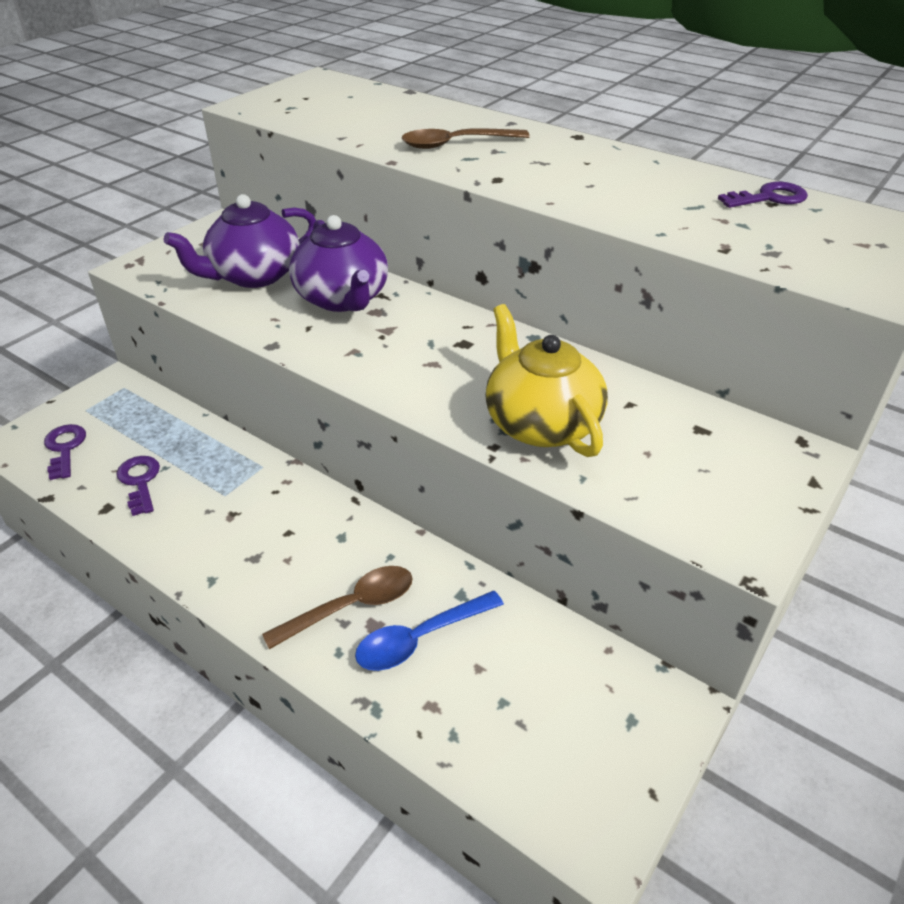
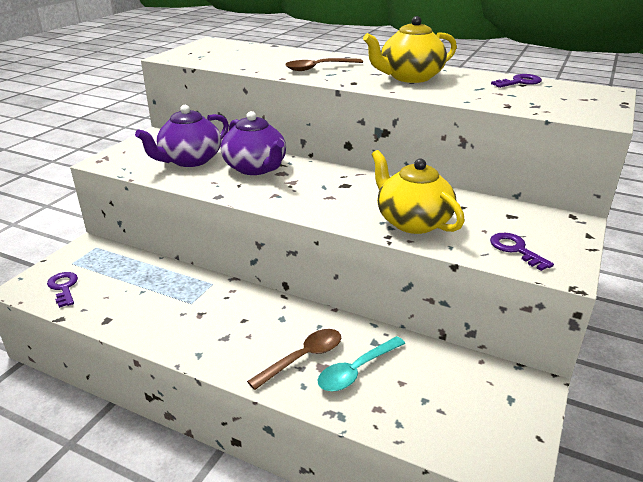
camera: 10 degrees left, 10 degrees down
purple key [117,456,160,516] -> purple key moved to [490,233,554,271]
blue spoon [355,591,504,671] -> turquoise spoon [318,336,405,391]
none -> yellow teapot [363,16,457,83]

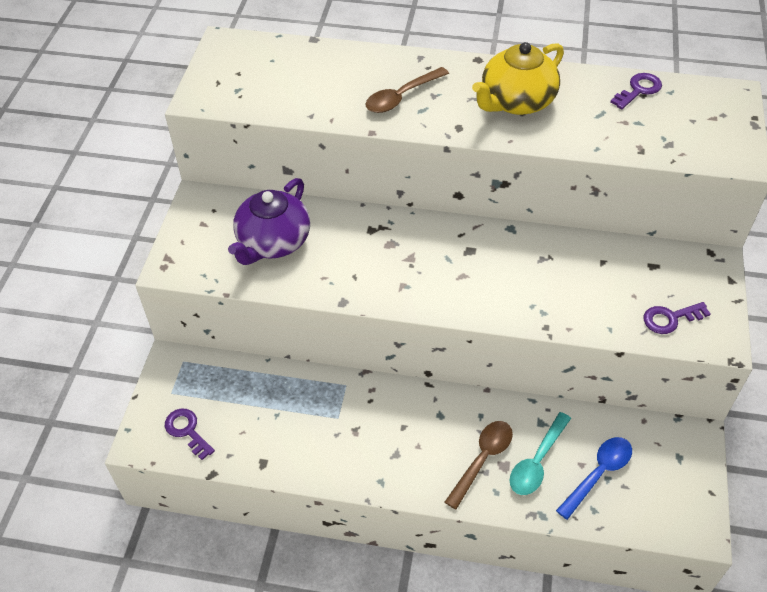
camera: 15 degrees left, 20 degrees up
purple teapot [220,111,286,175] -> none
yellow teapot [372,150,465,234] -> none
purple key [490,233,554,271] -> purple key turned 60 degrees counterclockwise [644,302,711,334]
none -> blue spoon [556,437,632,520]

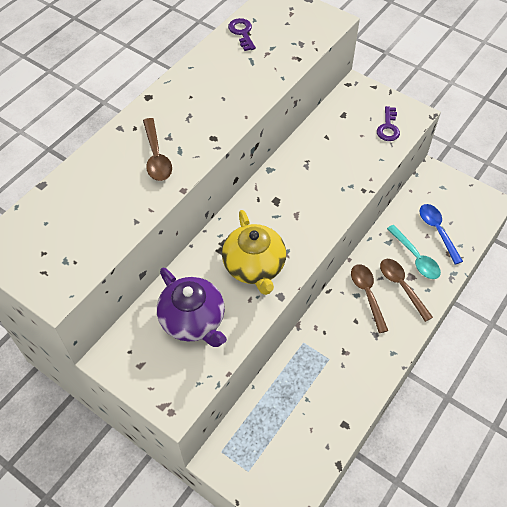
camera: 65 degrees left, 5 degrees up
purple key [165,409,215,460] -> none
yellow teapot [472,42,564,115] -> yellow teapot moved to [222,210,286,295]
none -> brown spoon [351,264,388,333]

